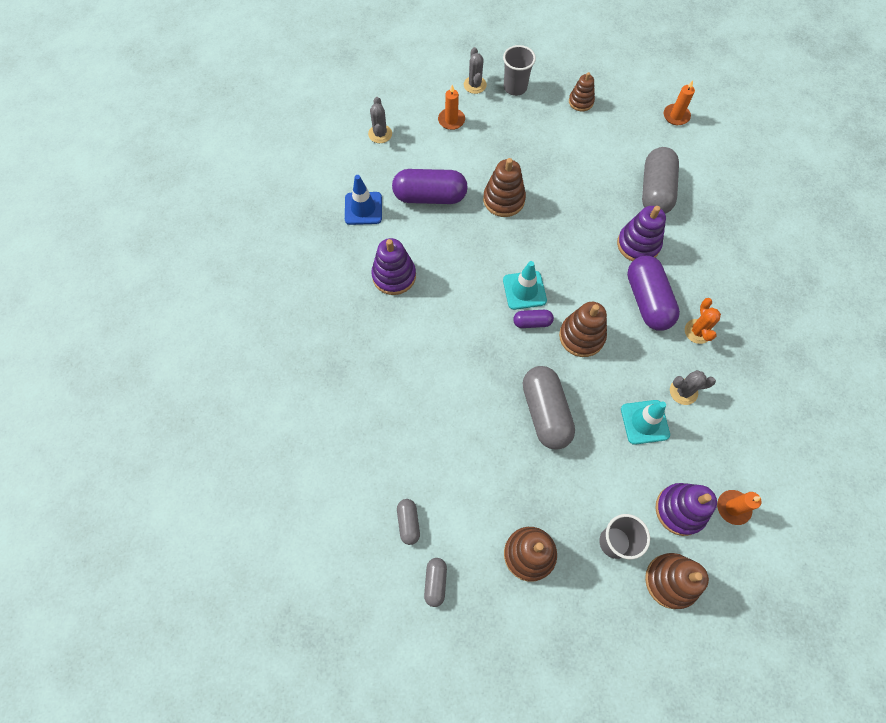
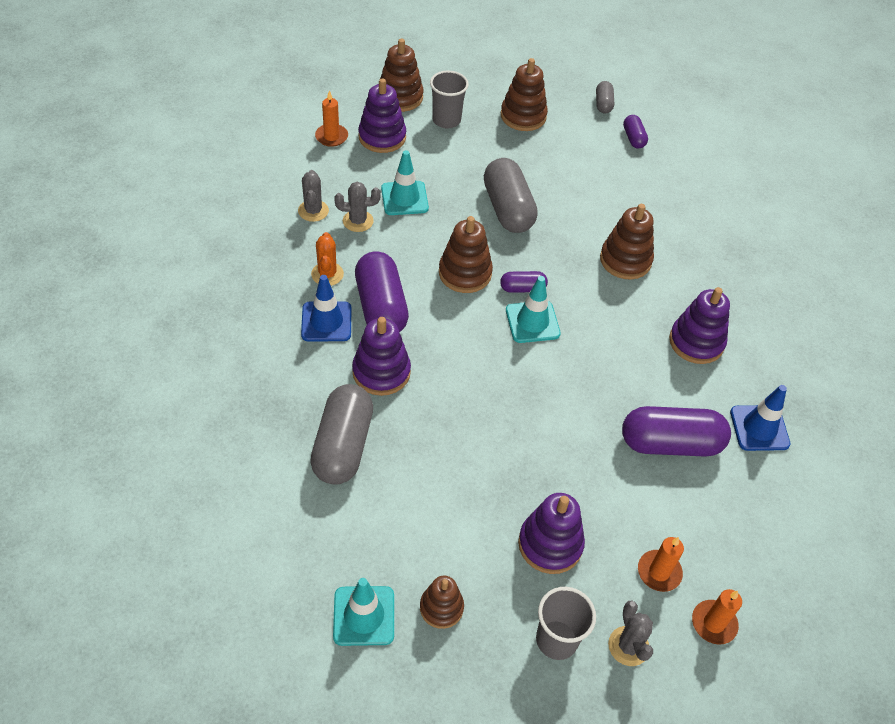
camera: 175 degrees right, 15 degrees down
grey cactus [368,97,392,143] -> grey cactus moved to [298,170,329,222]
grey capsule [397,499,420,545] -> purple capsule [623,115,648,149]
brown stacking toy [483,158,526,217] -> brown stacking toy moved to [600,204,654,279]
orange candle [664,80,695,125] -> orange candle moved to [692,589,742,645]
none -> blue traffic cone [301,275,351,341]
none -> turquoise traffic cone [333,578,394,646]
none -> purple stacking toy [518,493,585,574]

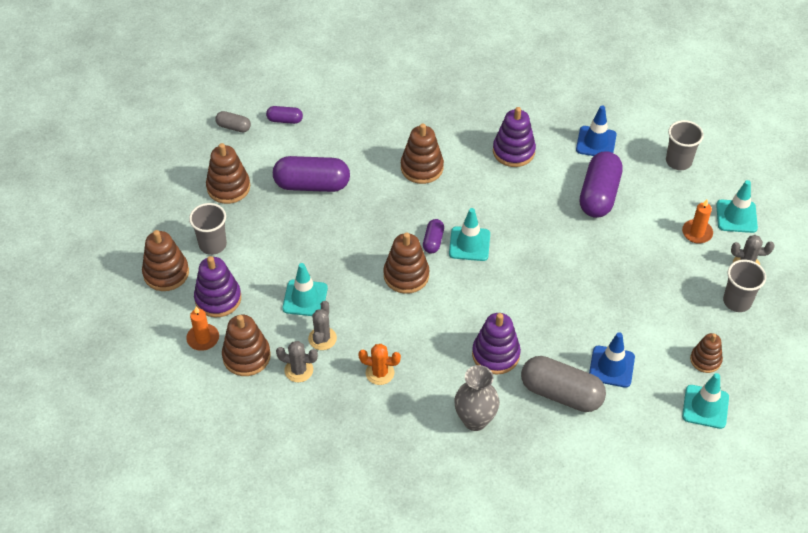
camera: 70 degrees left, 0 degrees up
blue traffic cone [301,275,351,341] -> blue traffic cone moved to [589,332,635,388]
purple capsule [355,252,409,332] -> purple capsule moved to [273,156,350,192]
grey capsule [484,158,538,233] -> none
purple stacking toy [518,493,585,574] -> none
orange candle [692,589,742,645] -> turquoise traffic cone [716,180,758,233]
none -> brown stacking toy [222,315,271,376]
none -> grey vase [454,365,500,431]
none -> grey cup [666,120,704,170]

